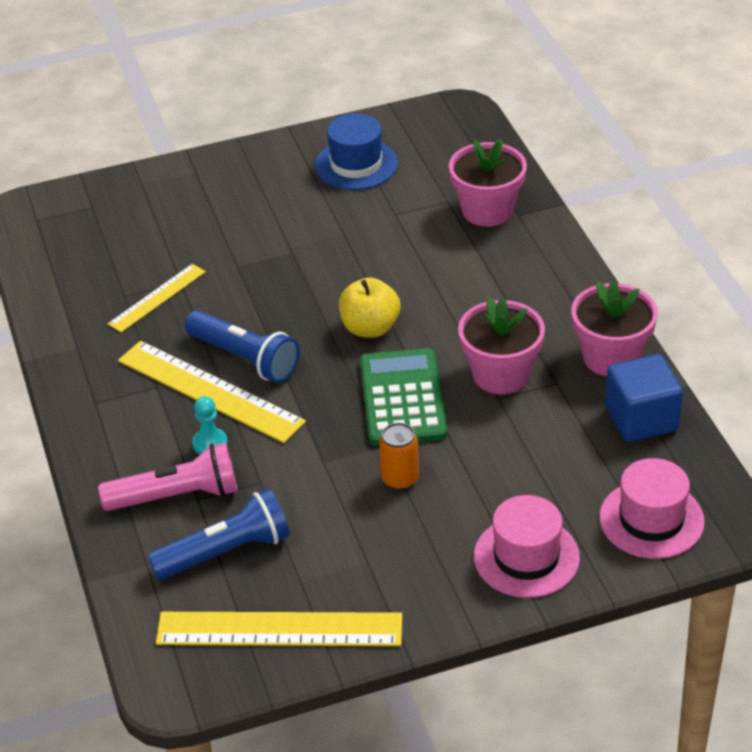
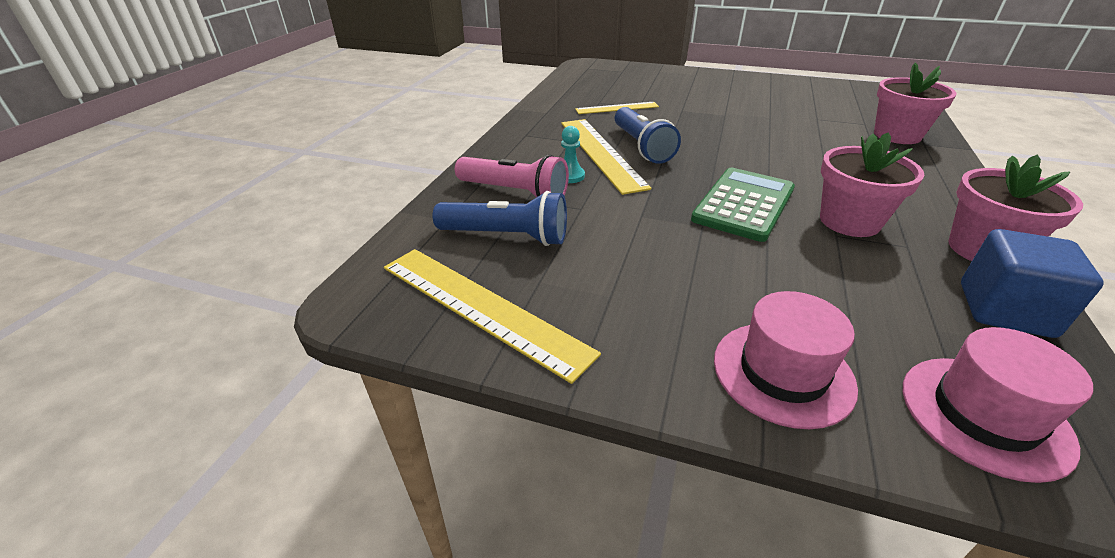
camera: 35 degrees right, 5 degrees down
blue hat [315,113,398,190] -> none
yellow apple [339,277,401,338] -> none
orange can [379,422,419,490] -> none

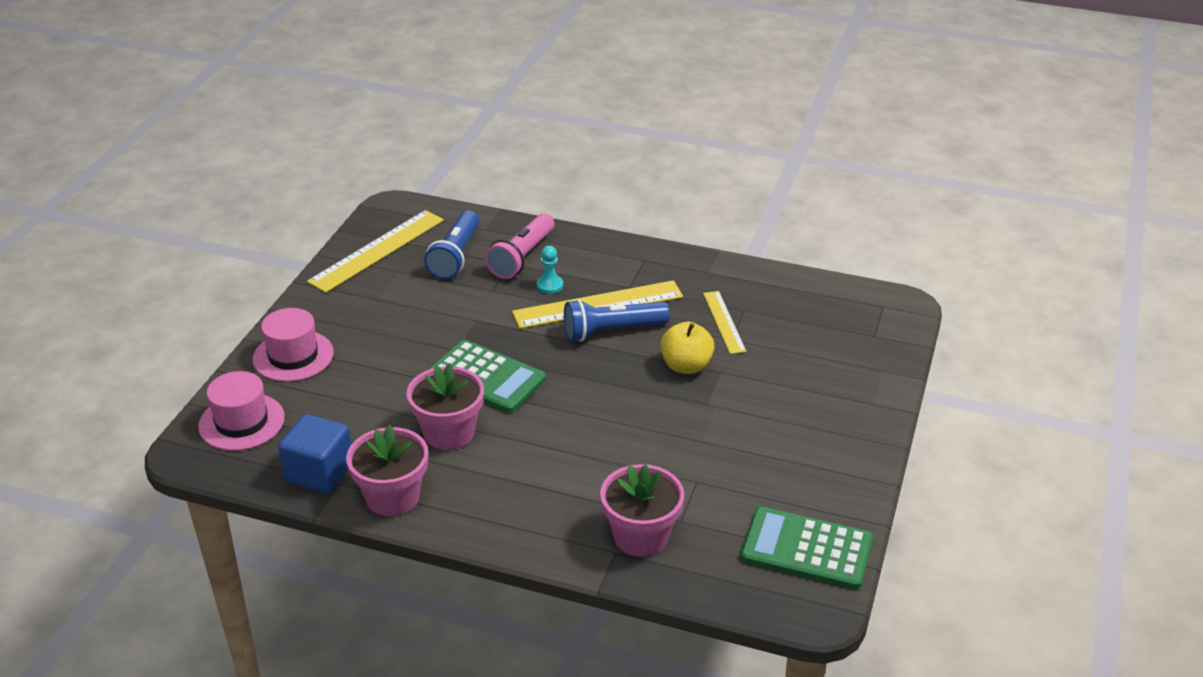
camera: 90 degrees right, 0 degrees up
none -> yellow apple [660,322,715,374]
none -> green calculator [741,507,873,589]

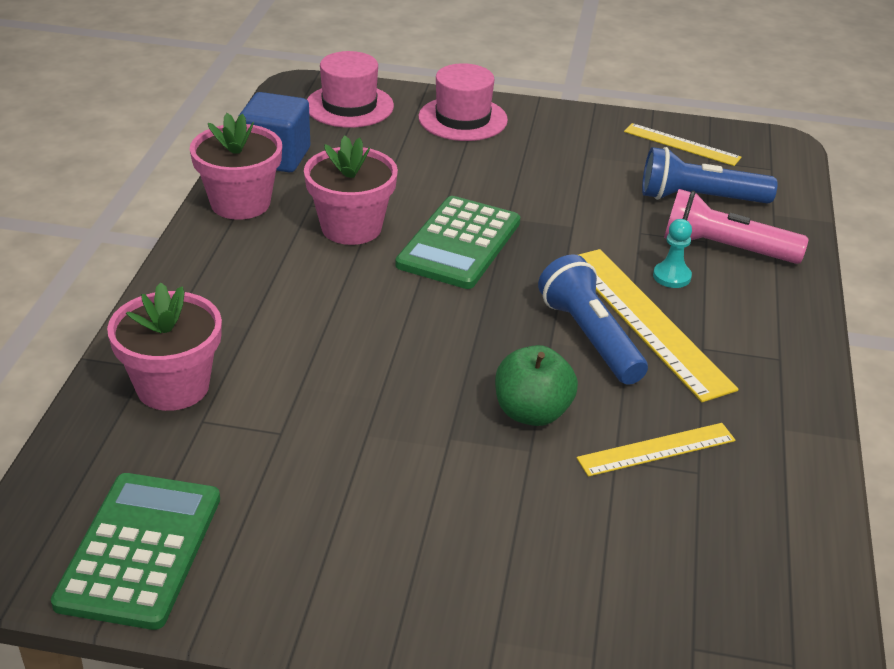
camera: 80 degrees right, 0 degrees up
yellow ruler [307,210,444,293] -> yellow ruler [624,123,742,166], size x0.58
yellow apple [660,322,715,374] -> green apple [495,345,578,426]

